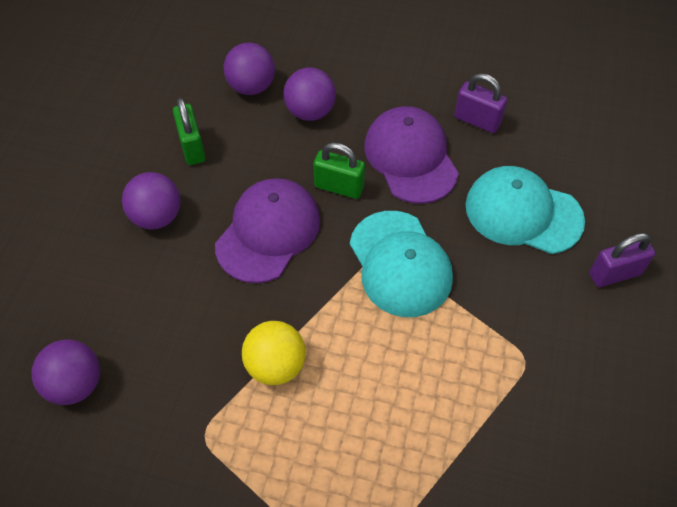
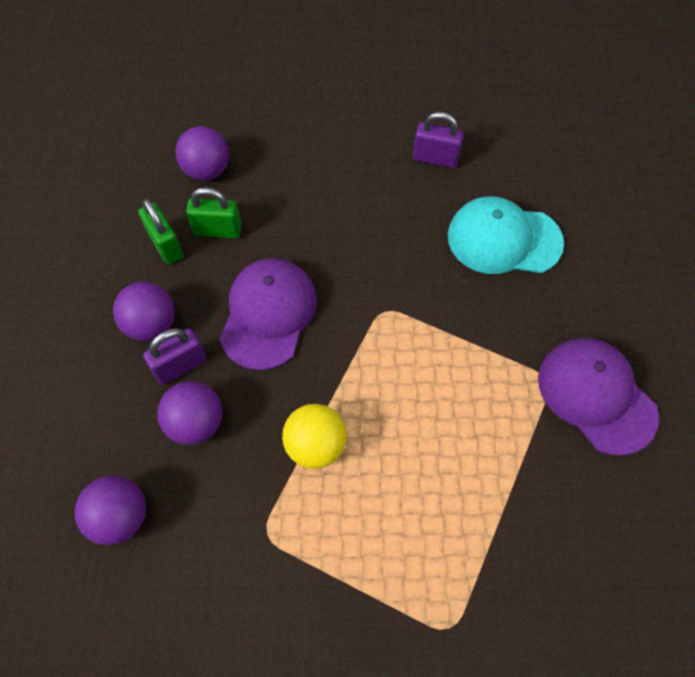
camera: 15 degrees left, 5 degrees up
purple ball [284,68,336,121] -> purple ball moved to [157,381,222,445]
green padlock [313,142,365,199] -> green padlock moved to [186,187,242,239]
turquoise cap [350,211,453,317] -> none
purple cap [364,106,459,204] -> purple cap moved to [538,338,659,456]
purple padlock [589,233,655,287] -> purple padlock moved to [143,328,207,385]

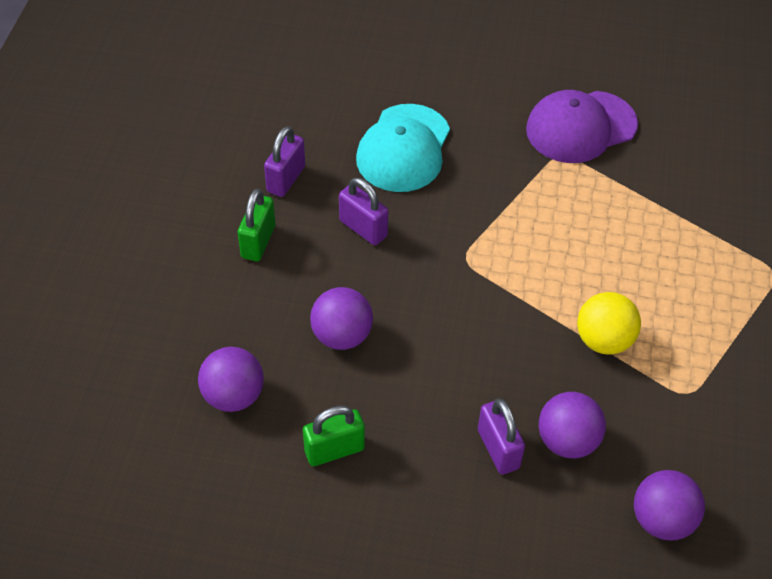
camera: 80 degrees left, 10 degrees down
purple ball [113,282,175,341] -> purple ball moved to [310,287,373,350]
green padlock [186,187,242,239] -> green padlock moved to [238,189,275,261]
purple cap [219,258,317,370] -> none
none -> purple padlock [339,178,388,245]

